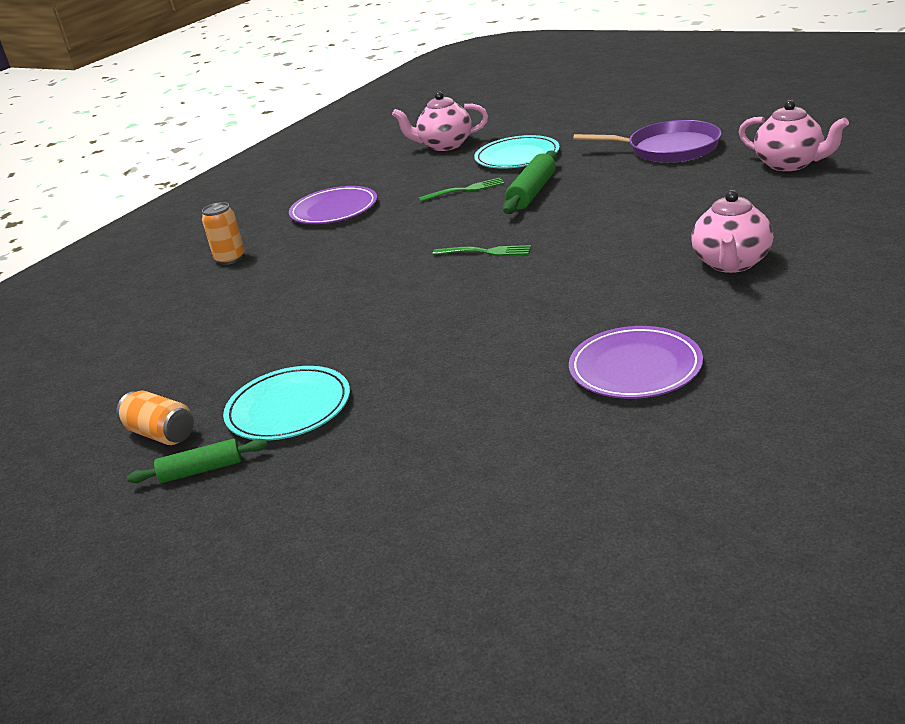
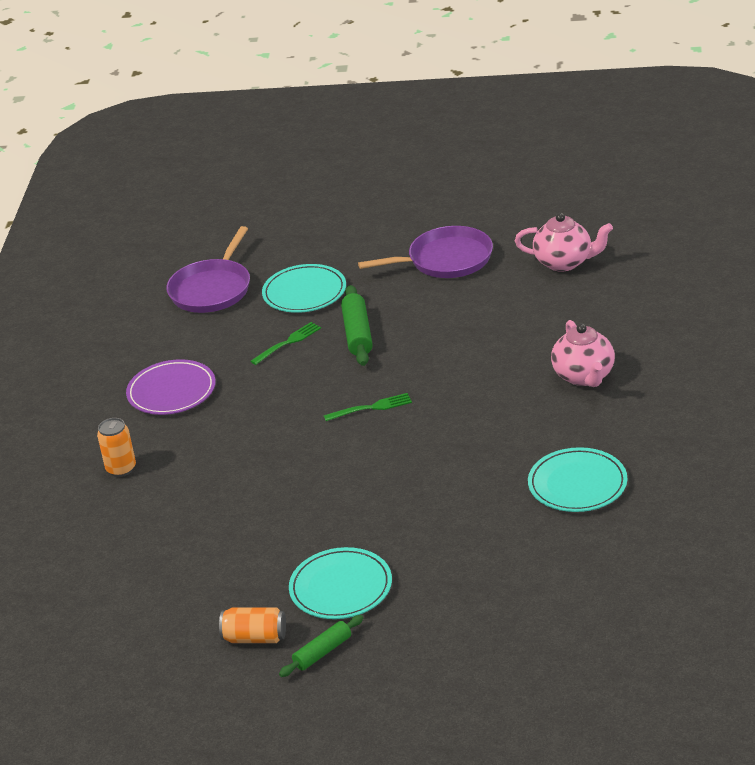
camera: 30 degrees left, 5 degrees up
pink teapot [392,91,488,151] -> purple pan [166,226,250,313]
purple plate [569,326,703,399] -> turquoise plate [528,447,628,512]

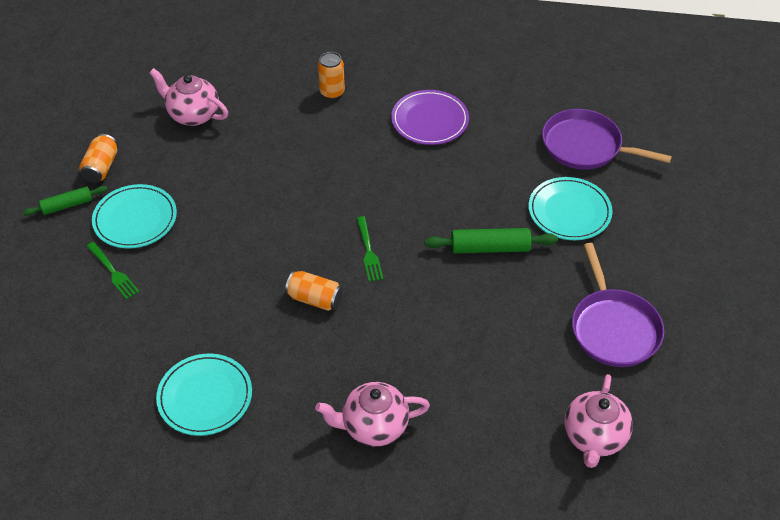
camera: 90 degrees right, 15 degrees up
green fork [251,322,321,365] -> green fork moved to [87,242,140,300]
green rolling pin [279,615,363,677] -> green rolling pin turned 75 degrees counterclockwise [23,186,108,216]
none -> pink teapot [149,68,228,126]
none -> orange can [285,271,343,311]

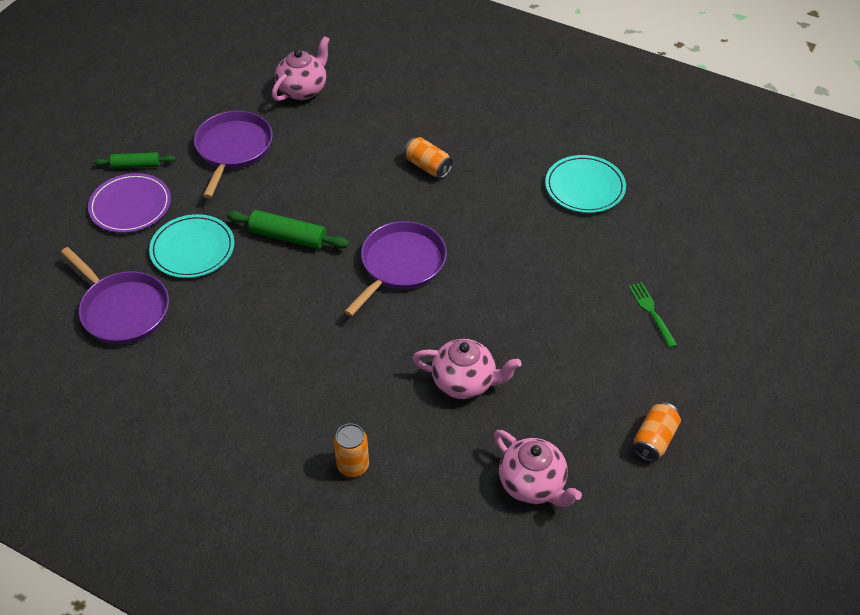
camera: 160 degrees left, 0 degrees up
green rolling pin [23,186,108,216] -> green rolling pin moved to [94,152,176,169]
turquoise plate [92,184,177,249] -> none
orange can [285,271,343,311] -> orange can moved to [404,137,453,178]
pink teapot [315,382,430,446] -> pink teapot moved to [412,339,522,399]
green fork [356,216,383,282] -> purple pan [344,221,447,316]
purple plate [391,90,469,145] -> purple plate moved to [88,173,171,233]

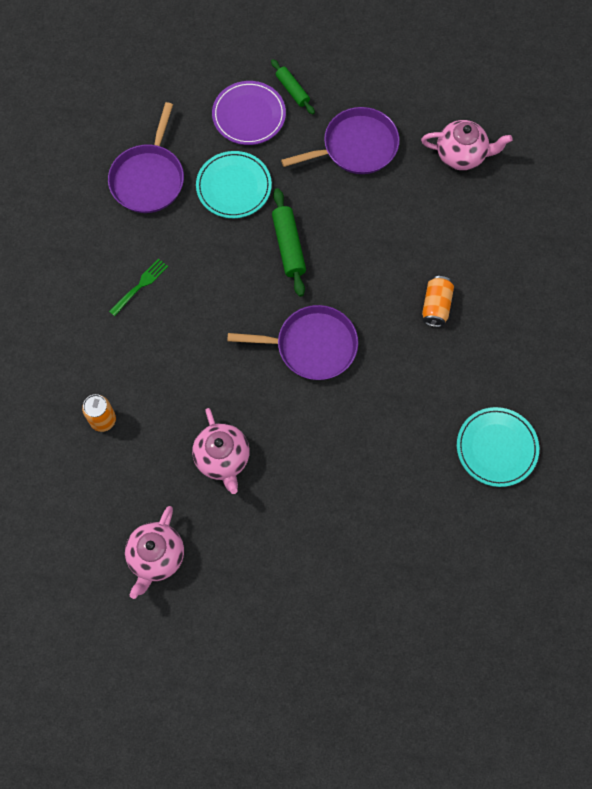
camera: 60 degrees right, 20 degrees up
green fork [628,282,677,348] -> green fork moved to [109,258,168,316]
orange can [633,402,681,462] -> none

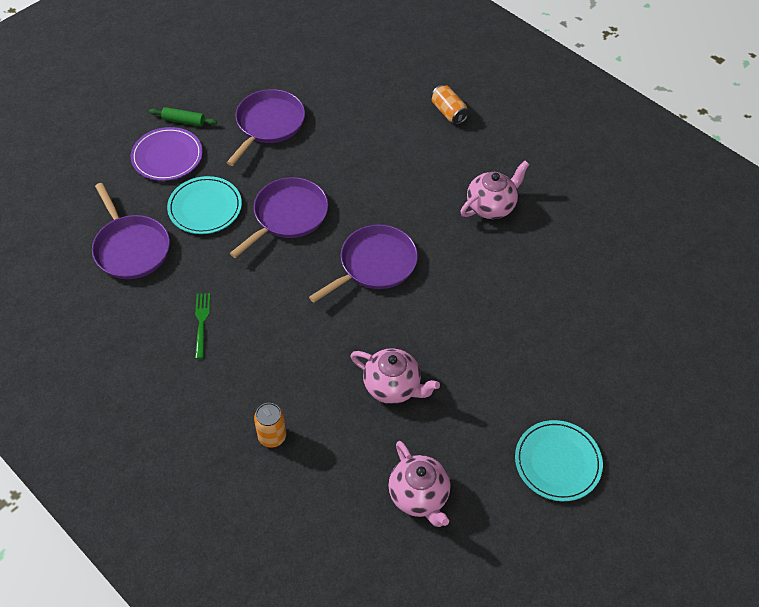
camera: 45 degrees left, 15 degrees down
green rolling pin [272,188,306,297] -> purple pan [230,177,328,258]
pink teapot [421,120,512,170] -> pink teapot moved to [460,161,530,219]
orange can [422,276,454,327] -> orange can moved to [431,85,469,125]
turquoise plate [457,407,539,487] -> turquoise plate moved to [515,420,603,501]

